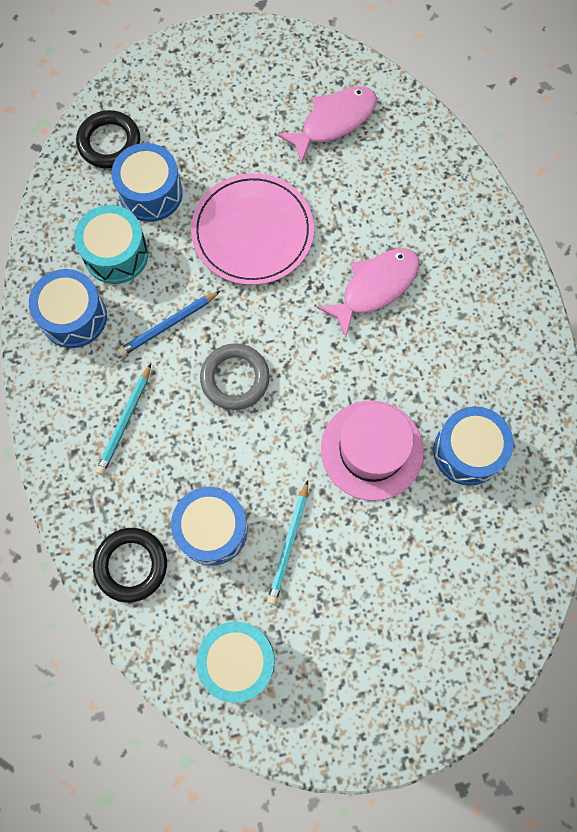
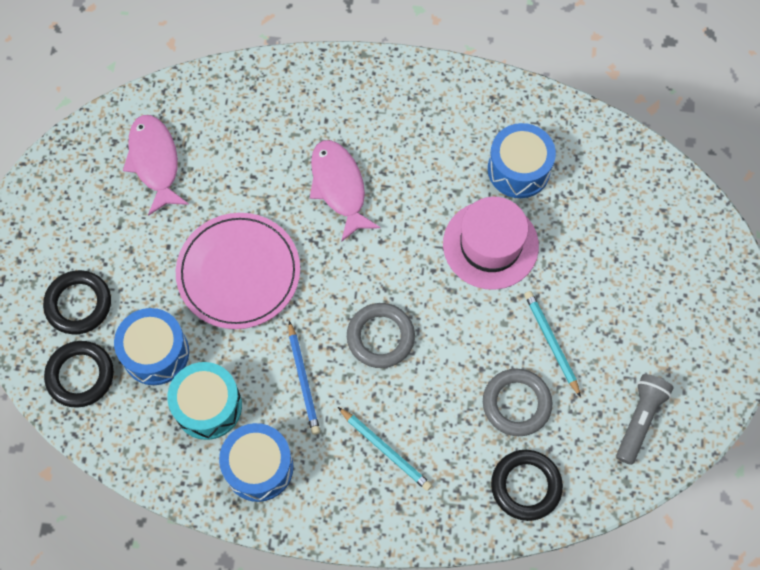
camera: 70 degrees left, 5 degrees down
blue drum [171,487,248,566] -> grey ring [483,369,552,436]
turquoise drum [196,621,275,703] -> grey flashlight [616,374,674,465]
turquoise pencil [267,480,308,605] -> turquoise pencil turned 150 degrees counterclockwise [524,291,581,397]
none -> black ring [43,270,111,335]

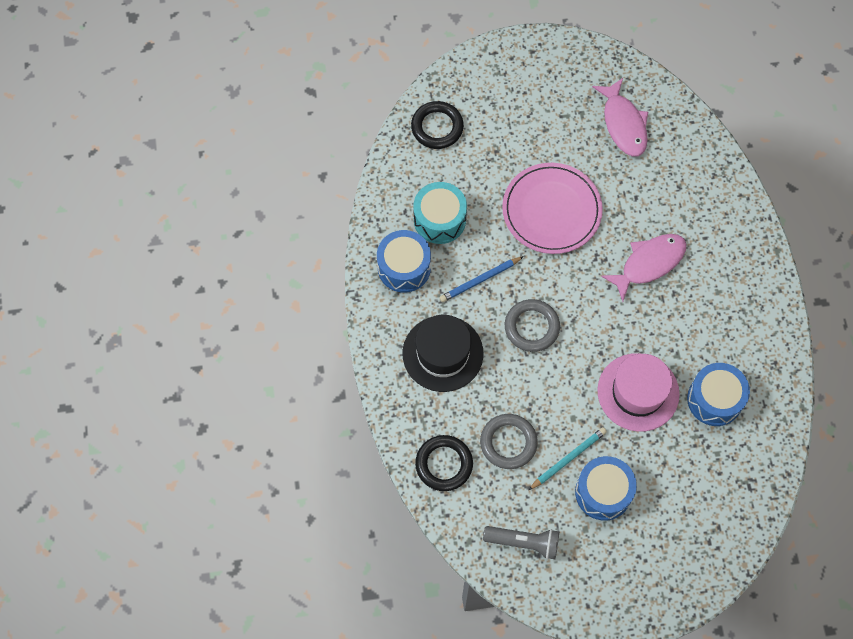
camera: 75 degrees right, 0 degrees up
black ring [43,270,111,335] -> none
blue drum [114,308,189,385] -> blue drum moved to [575,456,637,521]
pink fish [123,115,189,216] -> pink fish turned 105 degrees clockwise [592,78,648,157]
turquoise pencil [338,407,432,491] -> black hat [403,315,484,392]

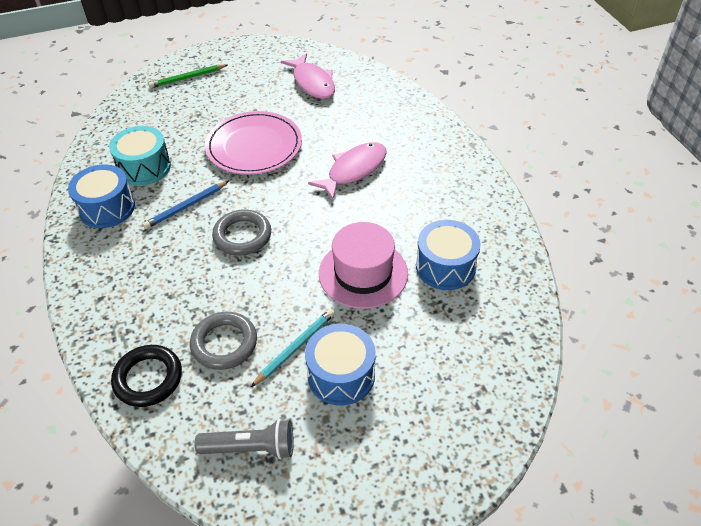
camera: 10 degrees left, 20 degrees down
black hat [403,315,484,392] -> none
black ring [411,101,464,149] -> none
none -> green pencil [148,64,227,88]

